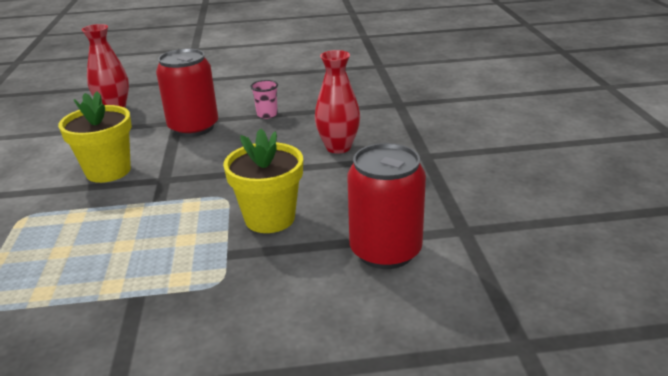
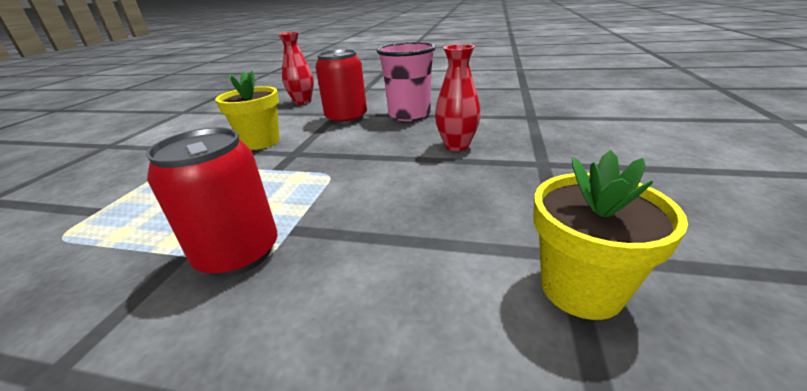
camera: 20 degrees right, 0 degrees up
yellow flower pot [223,128,303,233] -> yellow flower pot moved to [533,150,688,320]
pink cup [250,80,278,119] -> pink cup [376,42,436,121], size x2.31
red can [347,143,426,269] -> red can moved to [146,127,277,277]

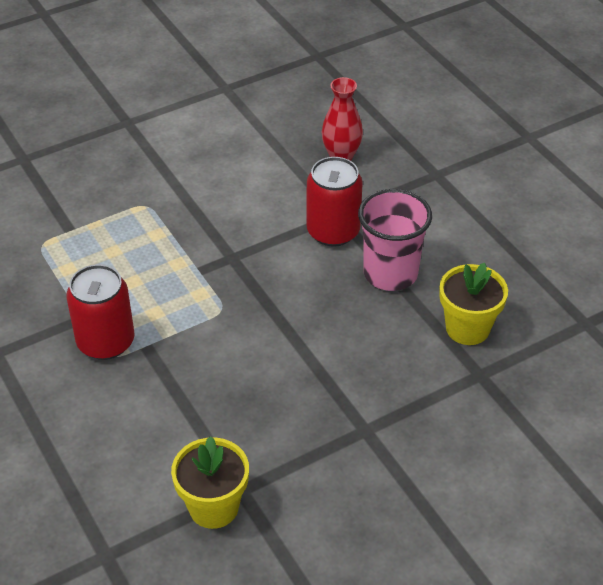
camera: 45 degrees right, 15 degrees up
yellow flower pot [216,71,280,150] -> yellow flower pot moved to [439,263,508,345]
red vase [435,44,481,151] -> none

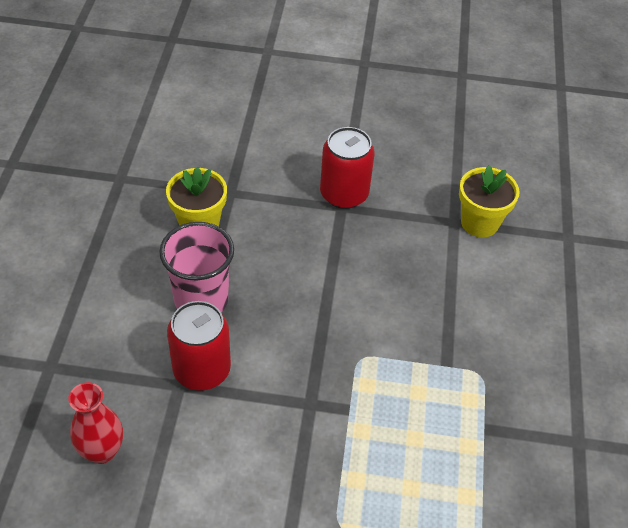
camera: 145 degrees left, 5 degrees up
red can [66,264,135,360] -> red can moved to [320,127,375,209]

